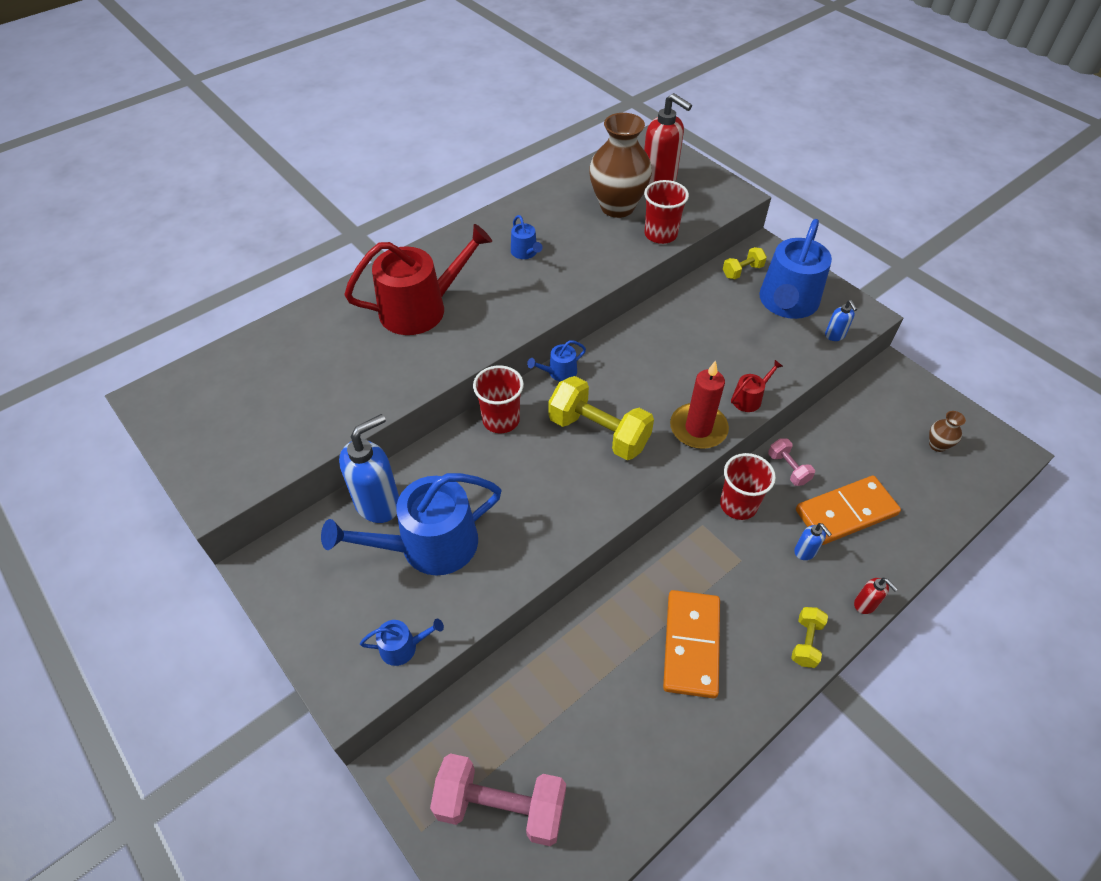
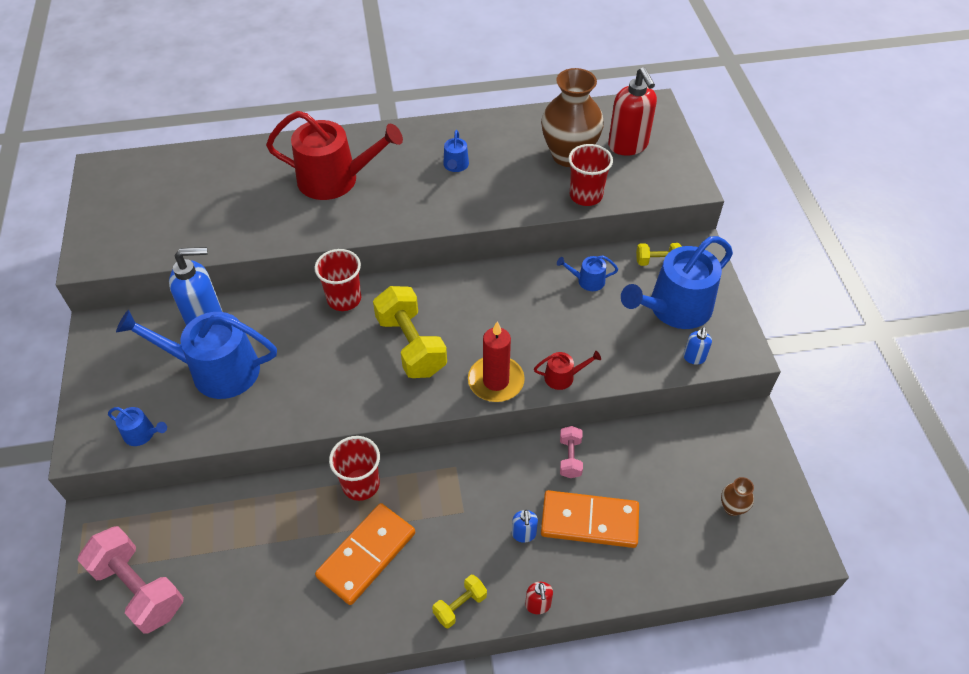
camera: 30 degrees right, 0 degrees up
blue watering can [527,340,586,381] -> blue watering can moved to [557,255,618,291]
red cup [720,453,776,520] -> red cup moved to [329,436,380,501]

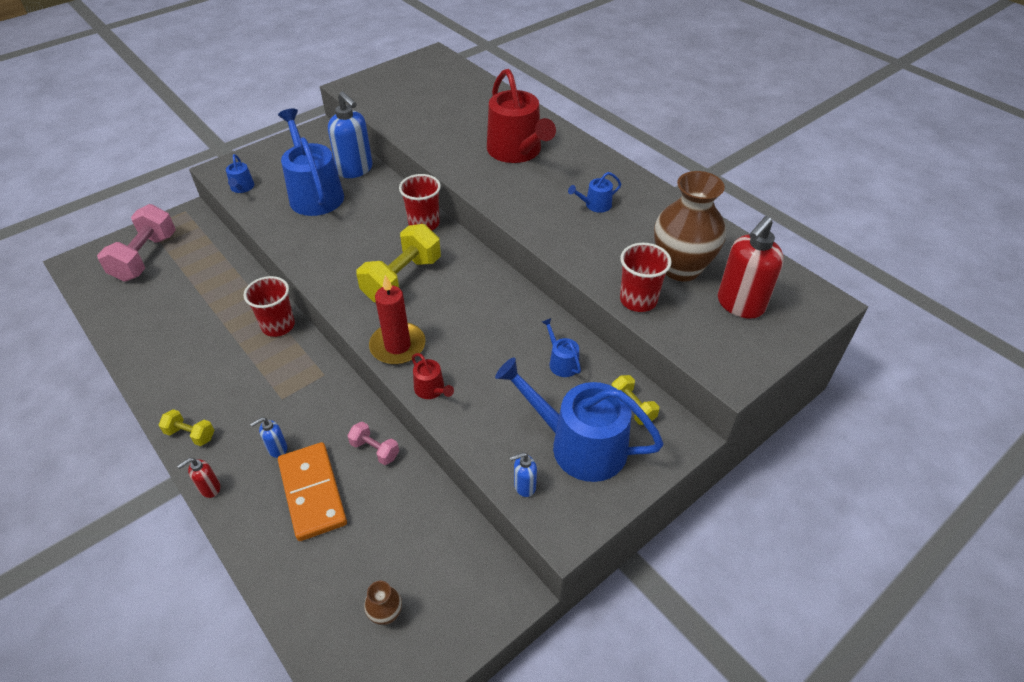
camera: 60 degrees right, 5 degrees down
orange domino [315,503,415,605] -> none
pink dumbbell [560,426,583,478] -> pink dumbbell turned 60 degrees clockwise [347,422,399,465]

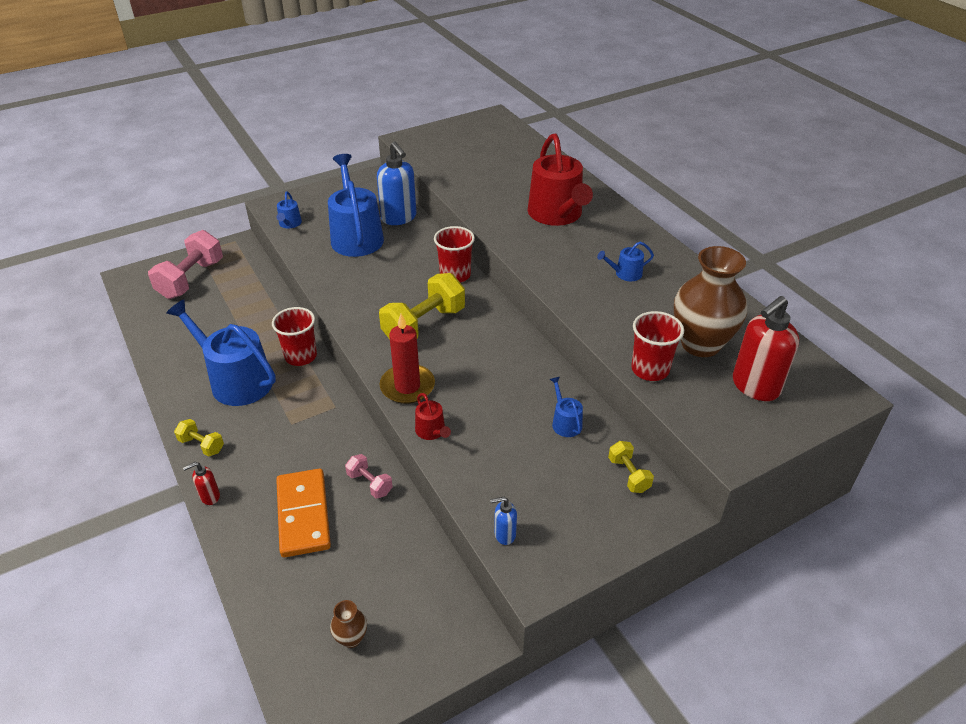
camera: 10 degrees right, 5 degrees down
blue soap dispenser [250,417,287,458] -> none
blue watering can [495,357,664,482] -> blue watering can moved to [166,300,276,406]

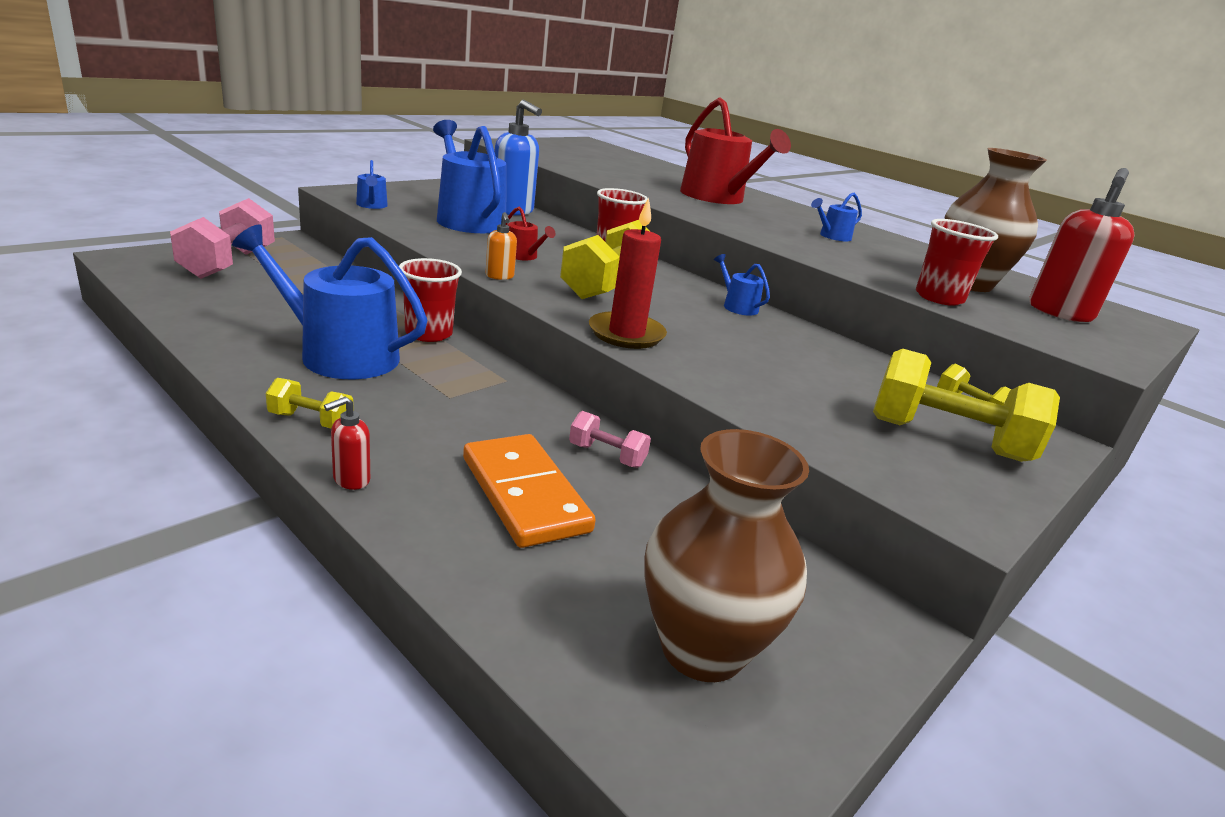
camera: 20 degrees left, 15 degrees down
brown vase [330,600,367,648] -> brown vase [645,429,809,682], size x2.30
red watering can [415,393,451,440] -> red watering can moved to [506,207,556,260]
blue soap dispenser [490,497,517,545] -> none
blue watering can [550,377,583,437] -> blue watering can moved to [714,254,770,316]
none -> orange soap dispenser [486,212,517,280]
none -> yellow dumbbell [873,349,1060,462]

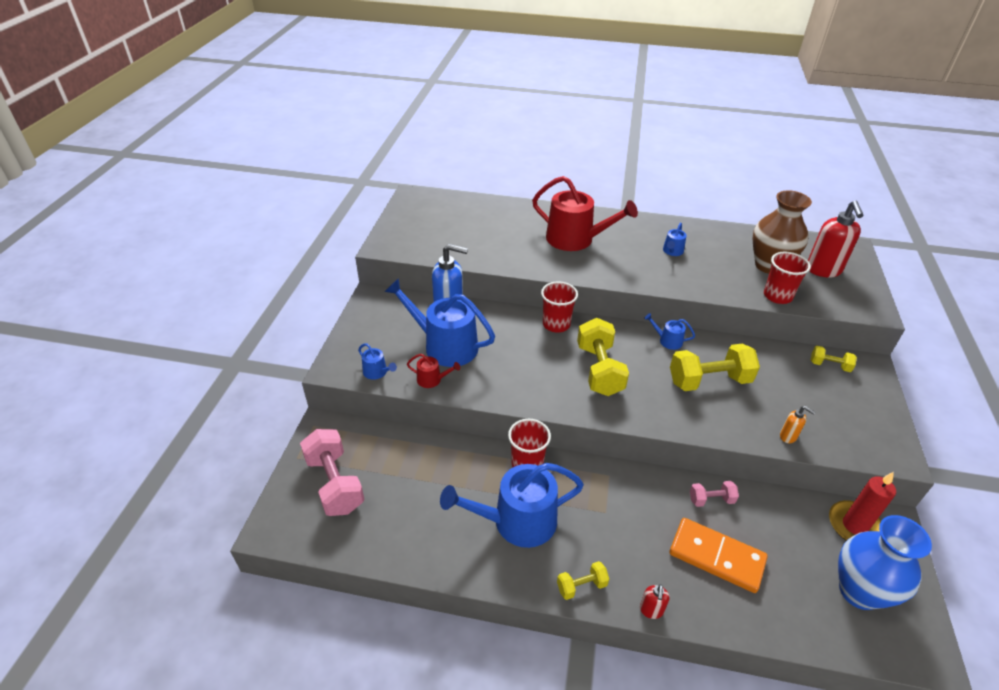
camera: 30 degrees left, 15 degrees up
orange soap dispenser [486,212,517,280] -> orange soap dispenser moved to [780,406,816,443]
red watering can [506,207,556,260] -> red watering can moved to [407,354,460,388]
red candle [589,197,667,349] -> red candle moved to [829,472,896,541]
brown vase [645,429,809,682] -> blue vase [838,515,932,610]
yellow dumbbell [873,349,1060,462] -> yellow dumbbell moved to [670,344,760,391]

